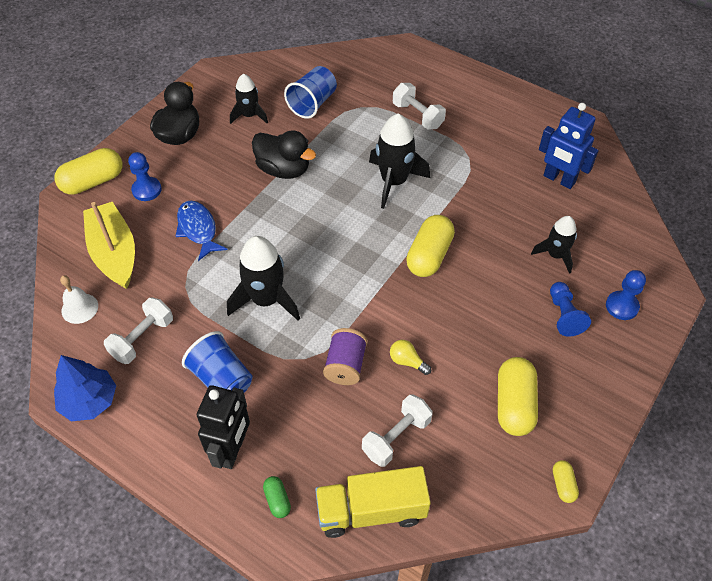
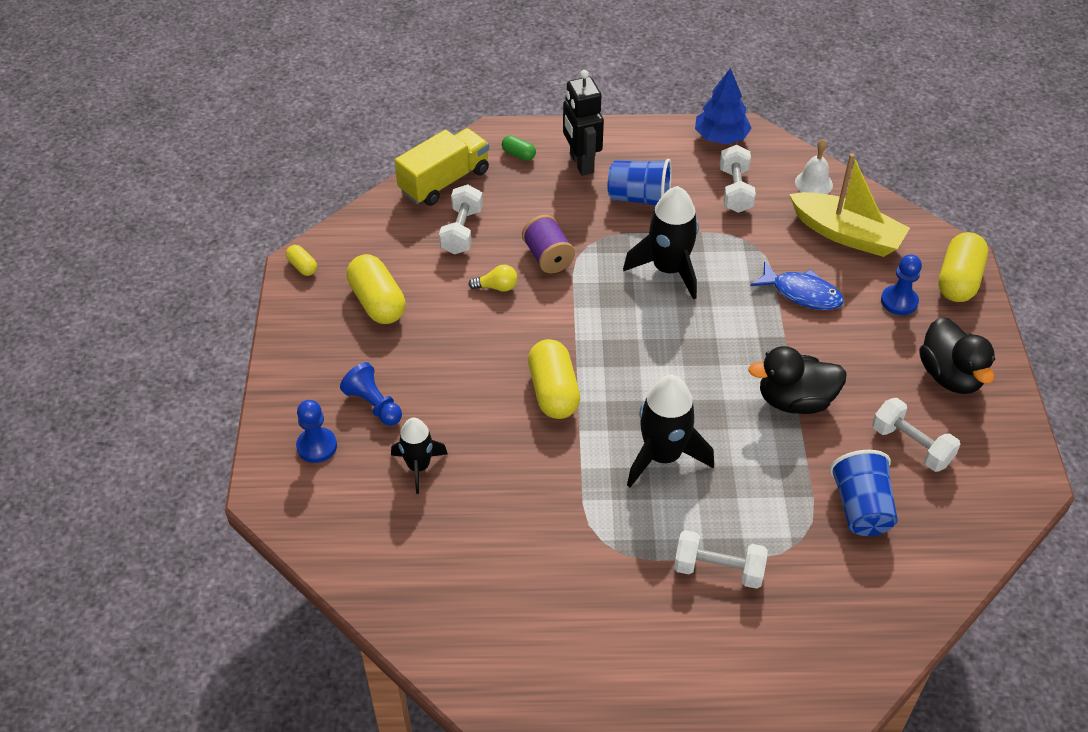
camera: 145 degrees right, 5 degrees down
black rocket [230,74,268,124] -> white dumbbell [872,398,961,472]
blue robot [539,103,599,189] -> none

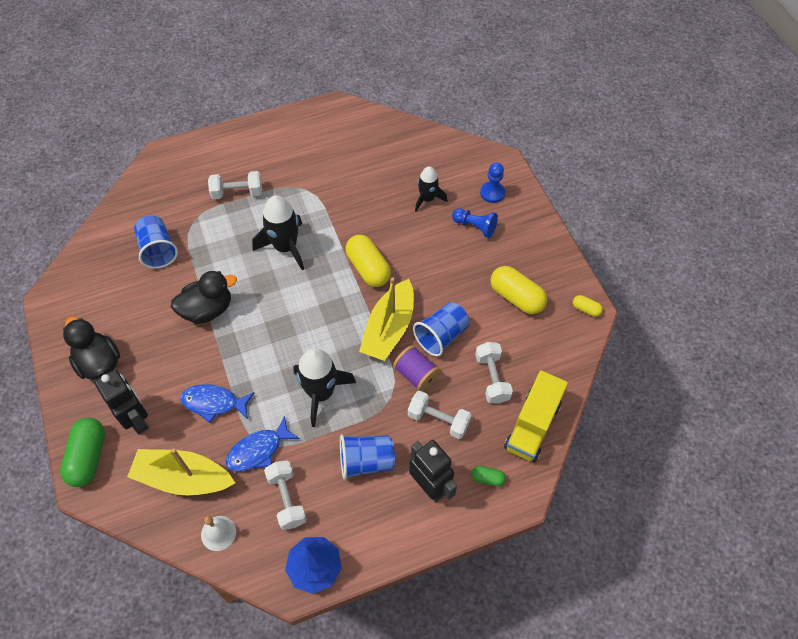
camera: 160 degrees right, 10 degrees up
yellow light bulb [468,265,517,292] -> blue cup [413,302,470,357]
white dumbbell [872,398,961,472] -> white dumbbell moved to [408,391,471,439]
blue pawn [881,254,922,315] -> black robot [94,369,149,434]
yellow capsule [938,232,988,302] -> green capsule [60,418,105,487]
none -> blue fish [226,416,300,472]
none -> yellow boat [359,277,414,361]

